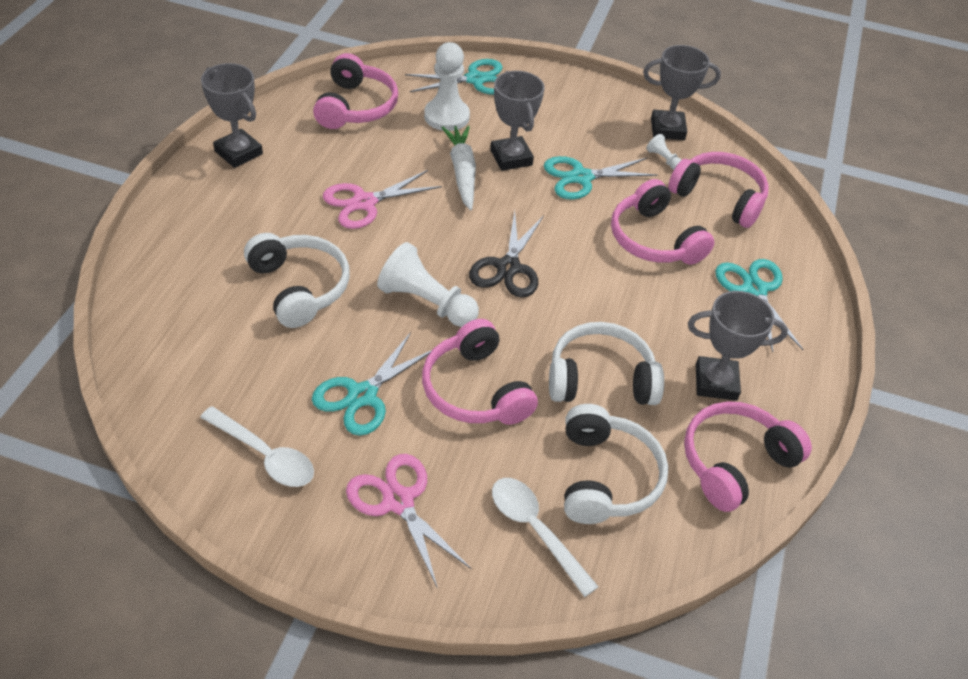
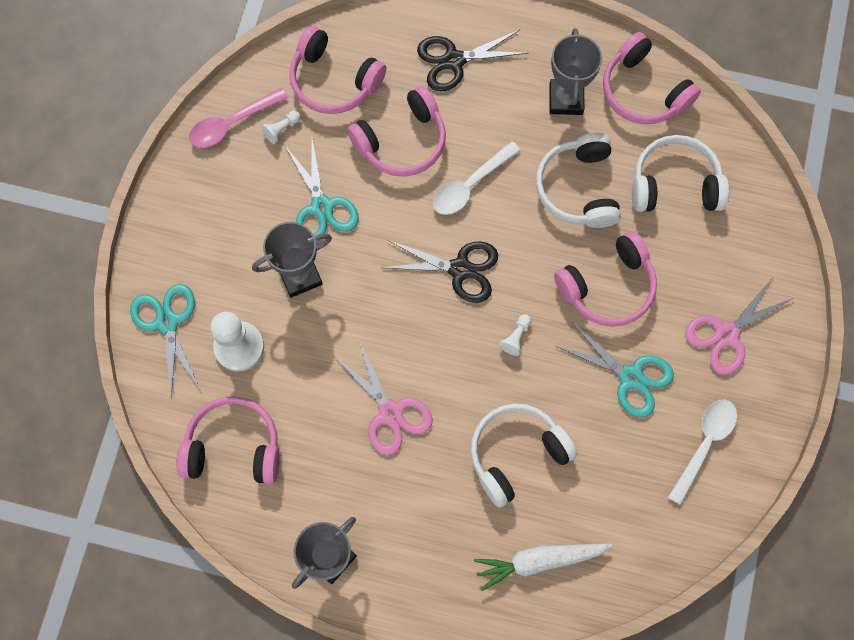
camera: 90 degrees left, 25 degrees up
white pawn [377,242,479,327] -> white pawn [499,314,531,356], size x0.46
white carrot [442,126,476,210] -> white carrot moved to [474,544,612,591]
white spoon [492,478,599,597] -> white spoon moved to [433,141,521,215]
grey trophy [643,45,721,140] -> pink spoon [189,88,288,148]
pink headphones [668,152,769,228] -> pink headphones turned 90 degrees counterclockwise [289,26,386,114]
turquoise scissors [715,259,804,352] -> black scissors [417,30,528,91]

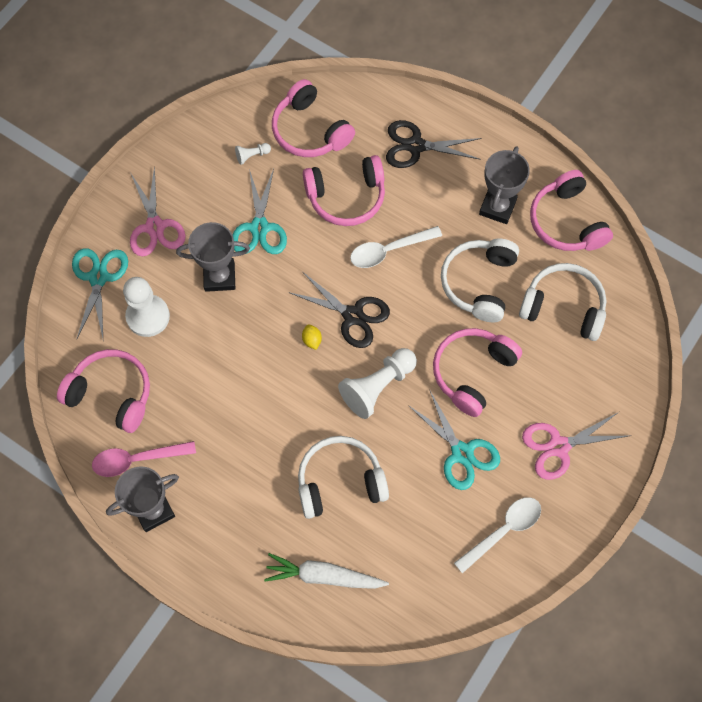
camera: 20 degrees right, 5 degrees down
pink spoon [189,88,288,148] -> pink spoon moved to [92,441,196,477]
pink scissors [335,340,433,455] -> pink scissors moved to [130,166,186,256]
white pawn [499,314,531,356] -> white pawn [338,348,417,419], size x2.19
pink headphones [554,231,657,327] -> pink headphones turned 135 degrees clockwise [433,328,522,417]
none -> yellow lemon [302,324,322,350]

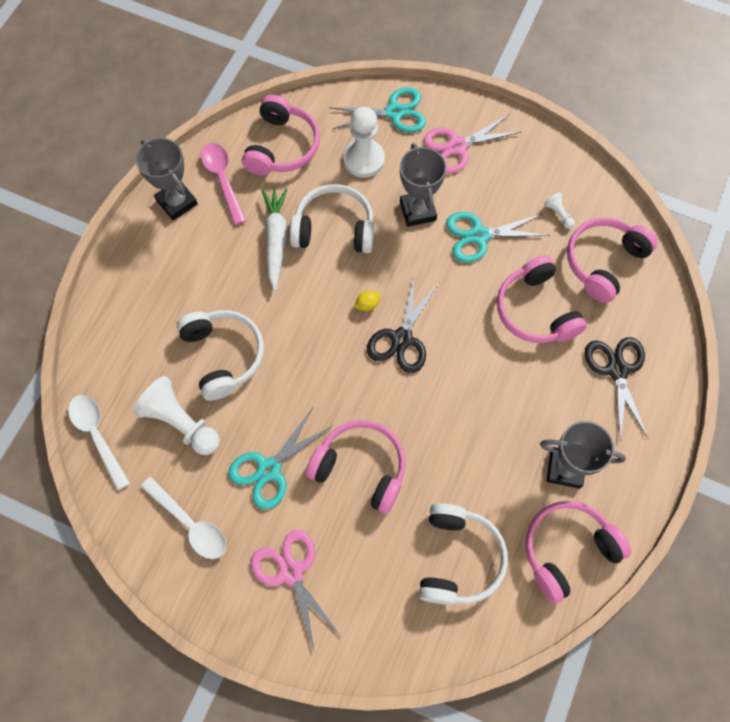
camera: 80 degrees right, 0 degrees up
white carrot [264,553,389,589] -> white carrot moved to [262,188,288,291]
white pawn [338,348,417,419] -> white pawn moved to [133,376,220,455]
white spoon [350,226,442,268] -> white spoon moved to [68,395,130,490]
white headphones [441,238,519,322] -> white headphones moved to [290,184,375,253]

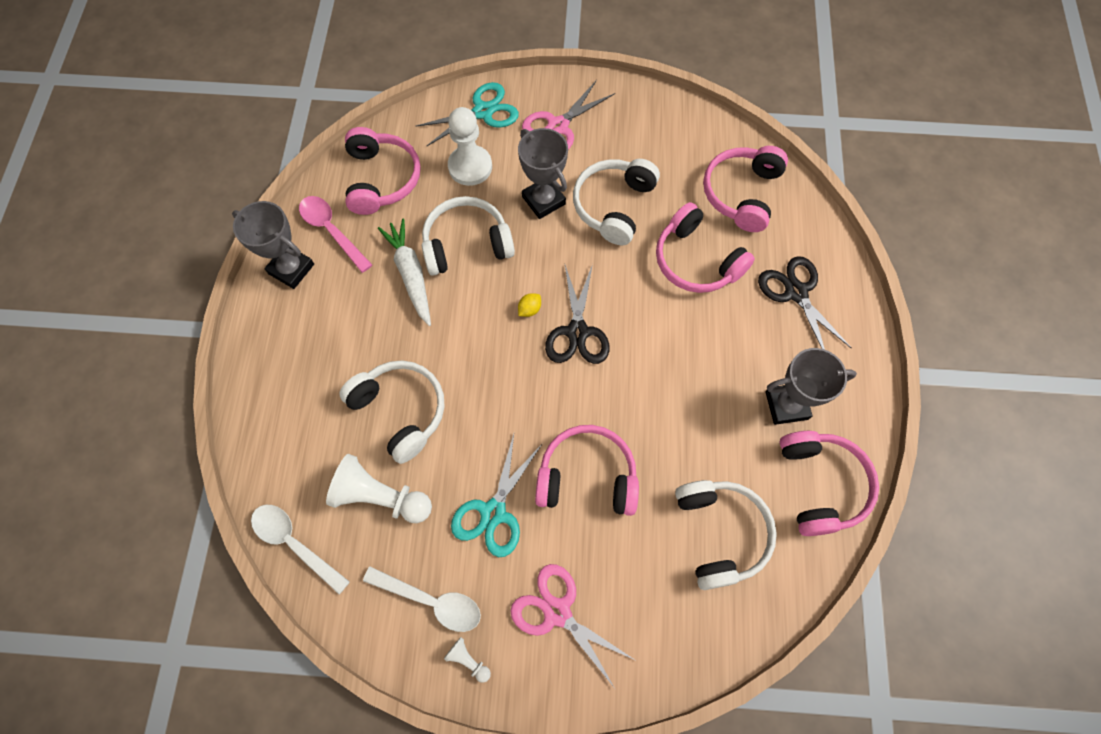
camera: 20 degrees left, 0 degrees up
turquoise scissors [446,212,550,263] -> white headphones [573,159,660,245]
pink headphones [525,501,631,604] -> pink headphones turned 135 degrees clockwise [780,431,879,536]
white pawn [544,193,575,229] -> white pawn moved to [444,637,491,683]

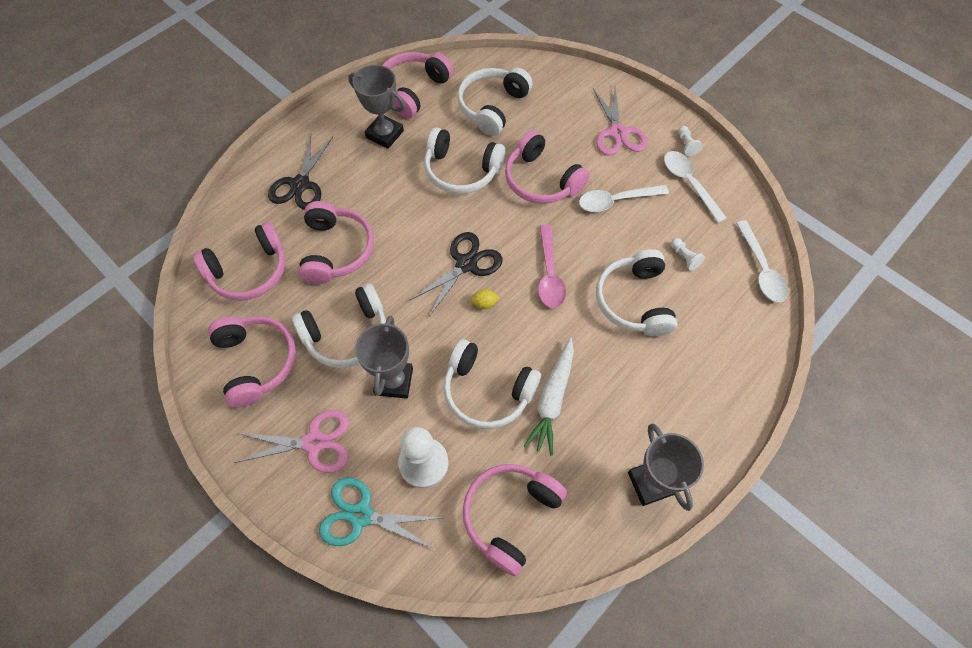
camera: 140 degrees left, 5 degrees down
pink spoon [299,196,372,273] -> pink spoon moved to [538,224,566,308]
white pawn [326,454,432,523] -> white pawn [671,238,705,271], size x0.46
turquoise scissors [451,434,542,557] -> white spoon [579,185,669,212]
none -> pink headphones [208,316,296,408]
none -> white headphones [424,127,505,194]

